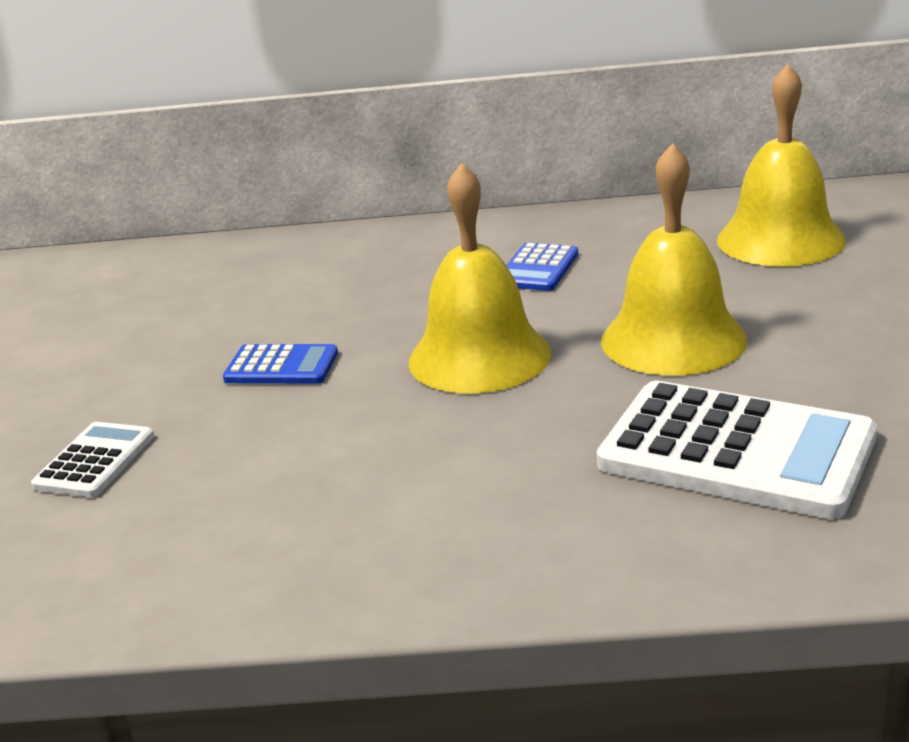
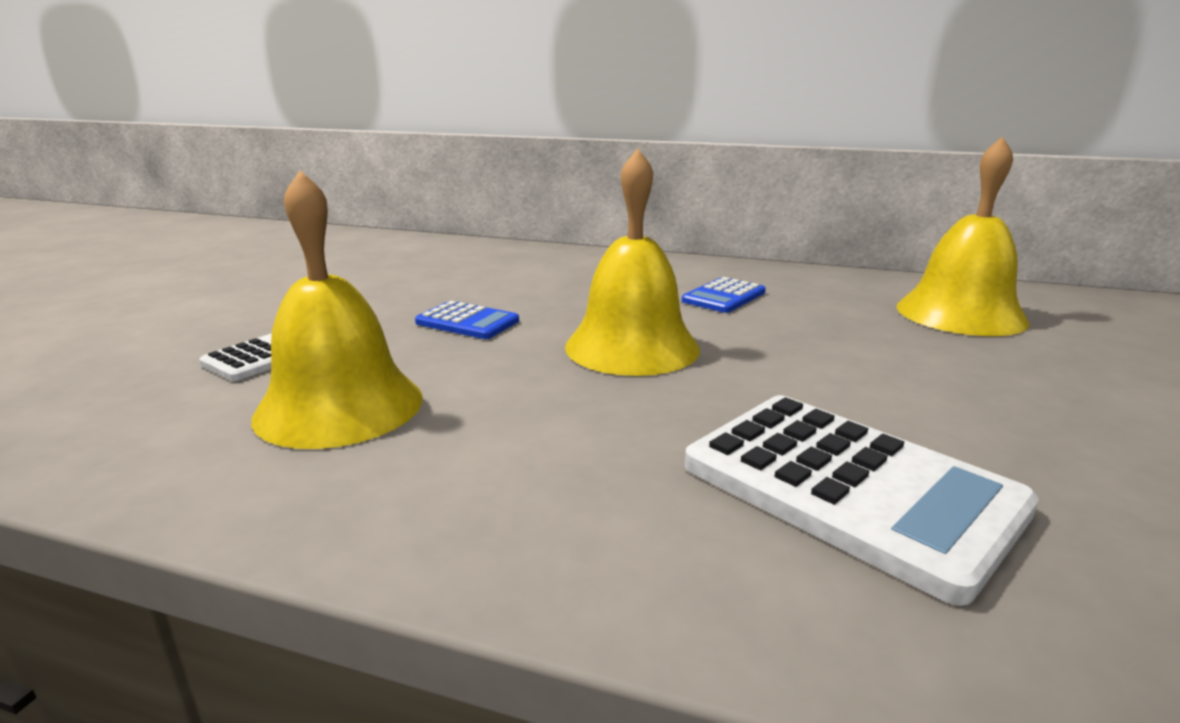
camera: 15 degrees right, 5 degrees down
yellow bell [601,143,748,376] -> yellow bell moved to [251,170,423,449]

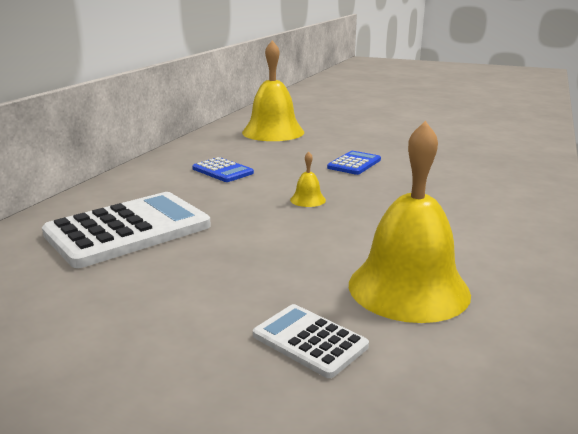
camera: 85 degrees left, 0 degrees up
blue calculator [415,301,519,339] -> blue calculator moved to [327,151,381,175]
yellow bell [565,148,700,376] -> yellow bell [290,152,326,207], size x0.41
white calculator [685,395,1039,606] -> white calculator moved to [42,192,211,268]

